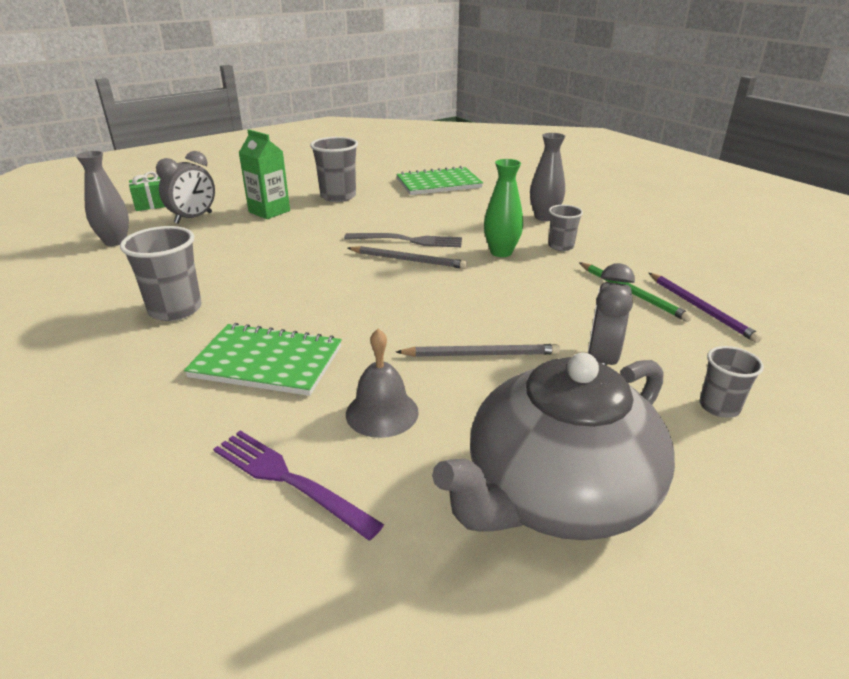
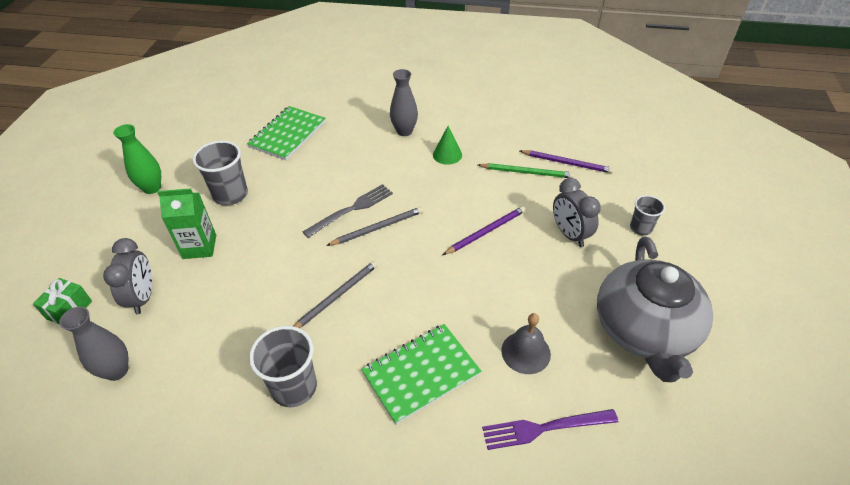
camera: 45 degrees left, 15 degrees up
grey pencil [396,344,560,357] -> grey pencil moved to [294,261,378,328]
green vase [484,159,523,257] -> green vase moved to [113,124,161,194]
grey cup [548,205,583,251] -> green cone [433,126,462,165]
none -> purple pencil [443,206,526,255]

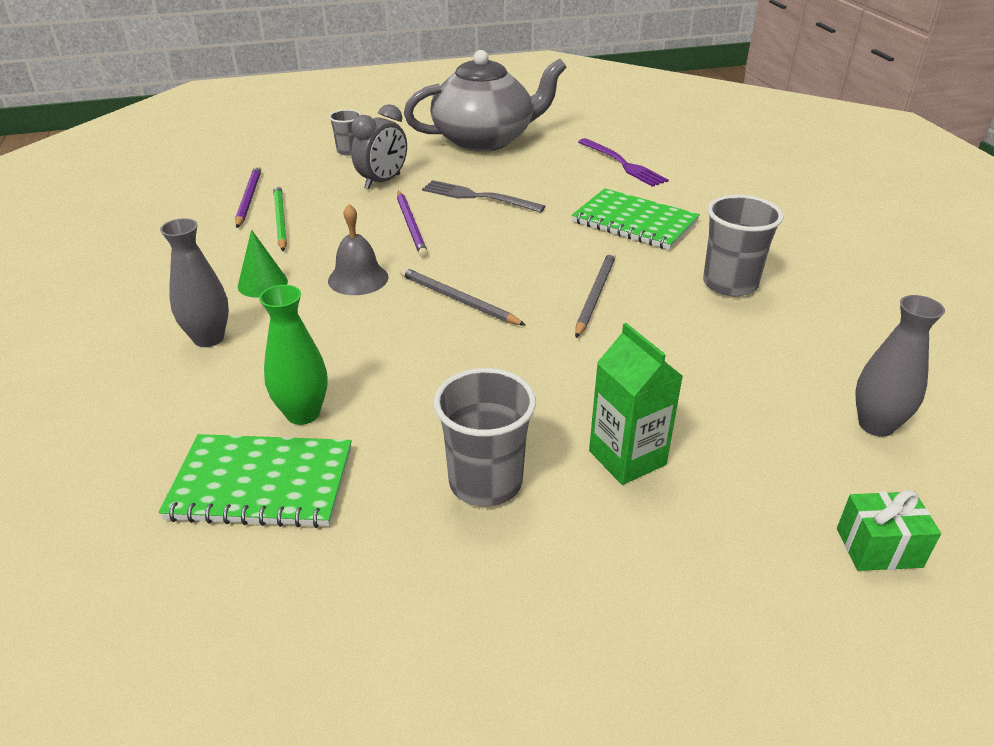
camera: 115 degrees left, 10 degrees down
grey clock [103,238,152,314] -> none
green vase [113,124,161,194] -> green vase moved to [259,285,328,425]
grey pencil [294,261,378,328] -> grey pencil turned 90 degrees clockwise [575,252,616,338]
grey fork [303,184,393,238] -> grey fork moved to [422,180,546,213]
purple pencil [443,206,526,255] -> purple pencil turned 135 degrees counterclockwise [397,191,428,258]
grey bell [501,313,551,374] -> grey bell moved to [328,204,388,295]

